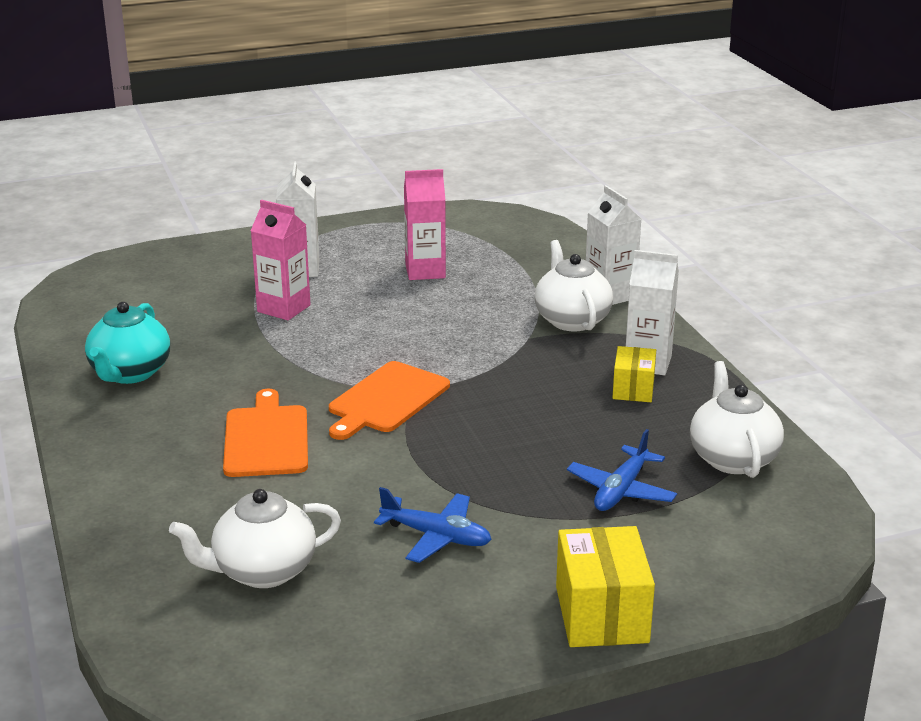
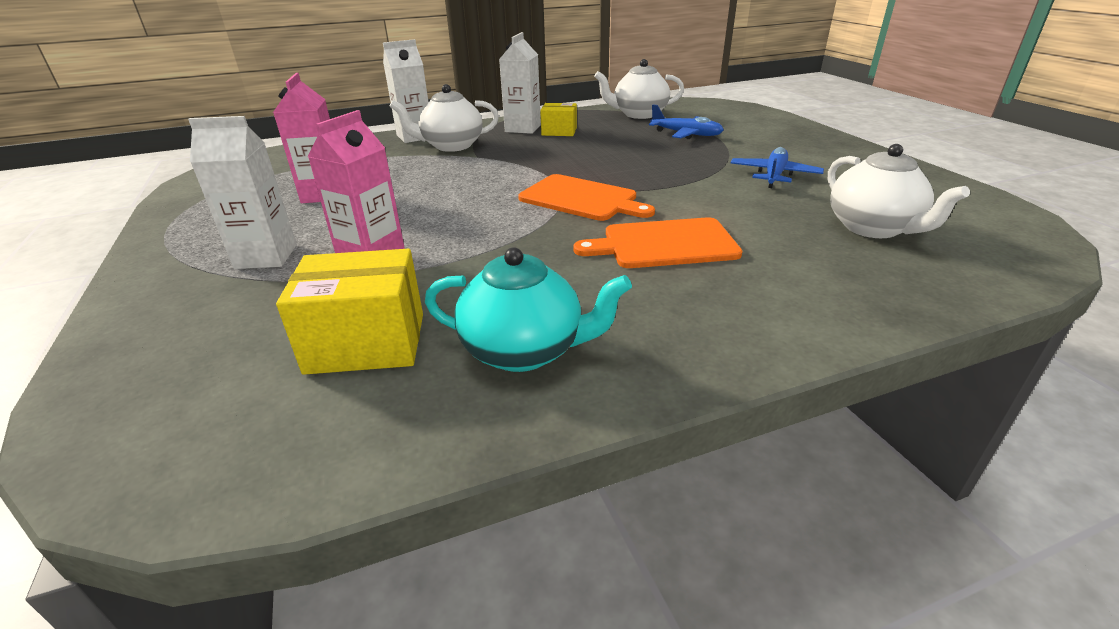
camera: 90 degrees left, 5 degrees up
yellow box [556,526,655,647] -> yellow box moved to [276,249,423,375]

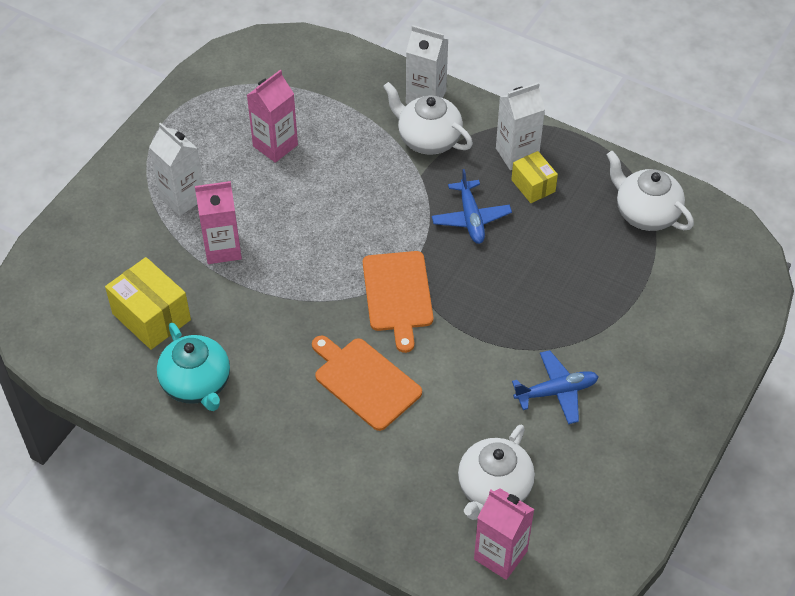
camera: 50 degrees right, 20 degrees up
blue plane [649,104,724,139] -> blue plane moved to [432,169,512,244]
none -> pink carton [474,488,535,580]

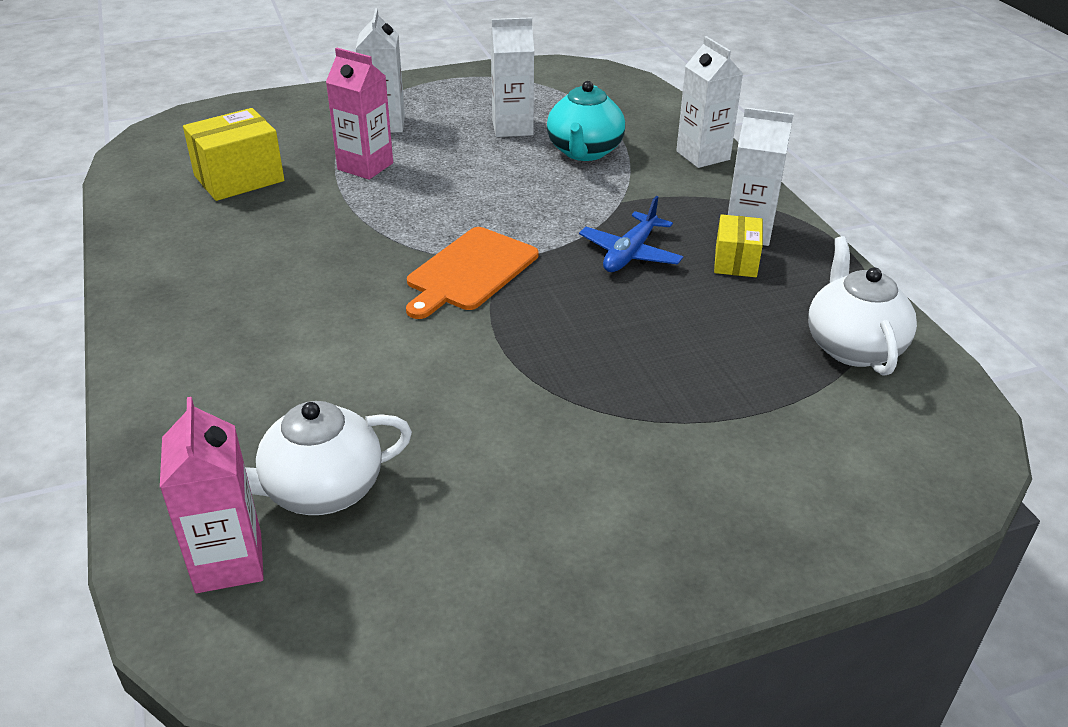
camera: 40 degrees right, 15 degrees down
yellow box [105,257,191,350] -> yellow box turned 60 degrees clockwise [183,108,284,201]
turquoise teapot [157,323,230,411] -> turquoise teapot moved to [547,81,625,161]
pink carton [247,70,298,163] -> white carton [491,17,534,137]
orange cutting board [312,335,422,431] -> none
white teapot [383,82,473,155] -> none
blue plane [512,350,599,424] -> none

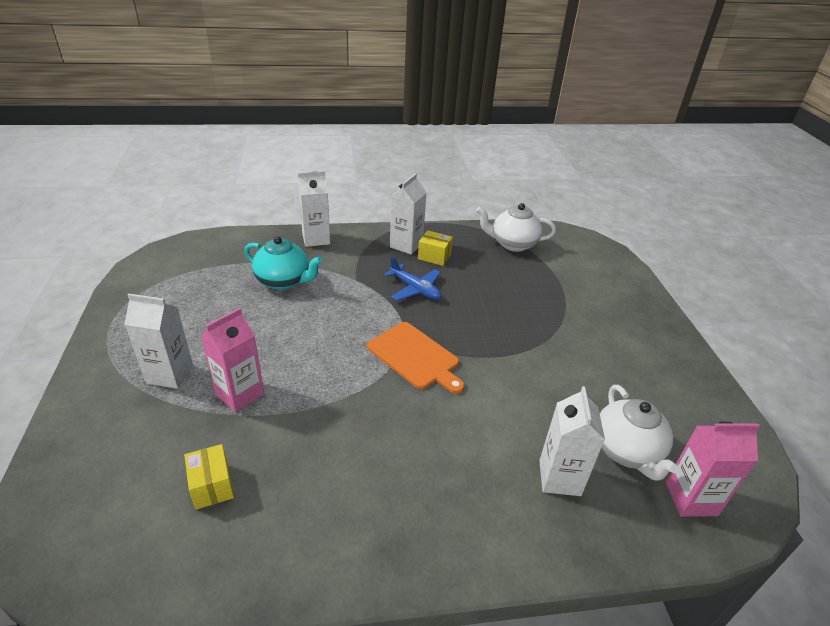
camera: 80 degrees left, 0 degrees up
yellow box [183,108,284,201] -> yellow box [184,444,234,509], size x0.62
white carton [491,17,534,137] -> white carton moved to [539,386,605,496]

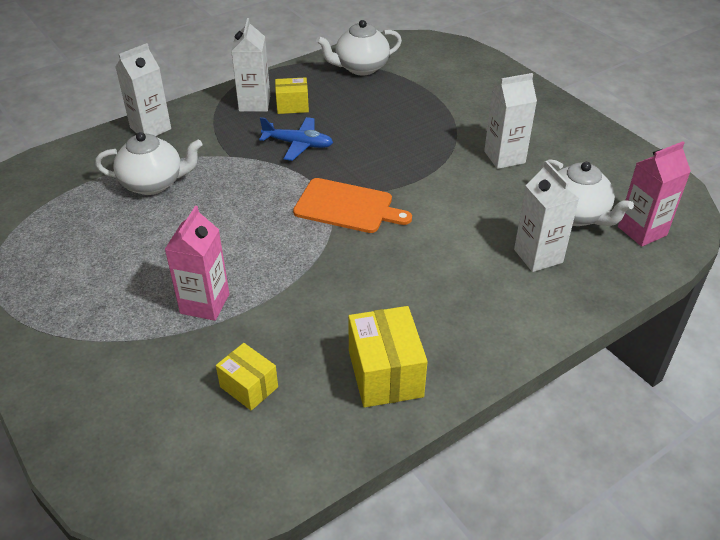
camera: 25 degrees left, 5 degrees up
white carton [124,294,193,389] -> white carton moved to [484,73,537,169]
turquoise teapot [244,236,323,290] -> white teapot [95,132,203,195]
none -> yellow box [348,306,428,408]

